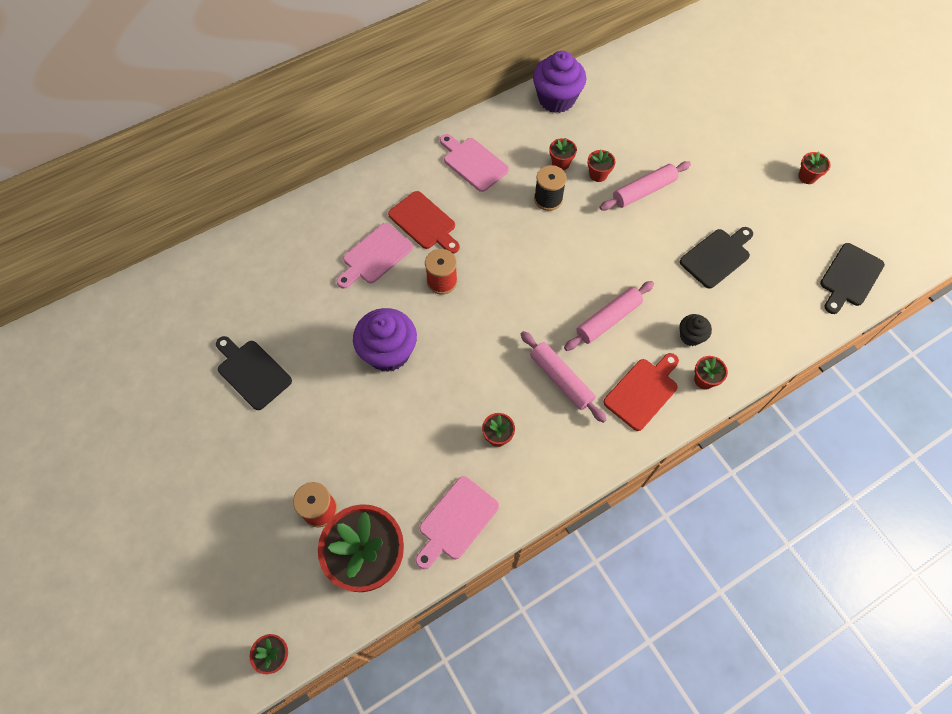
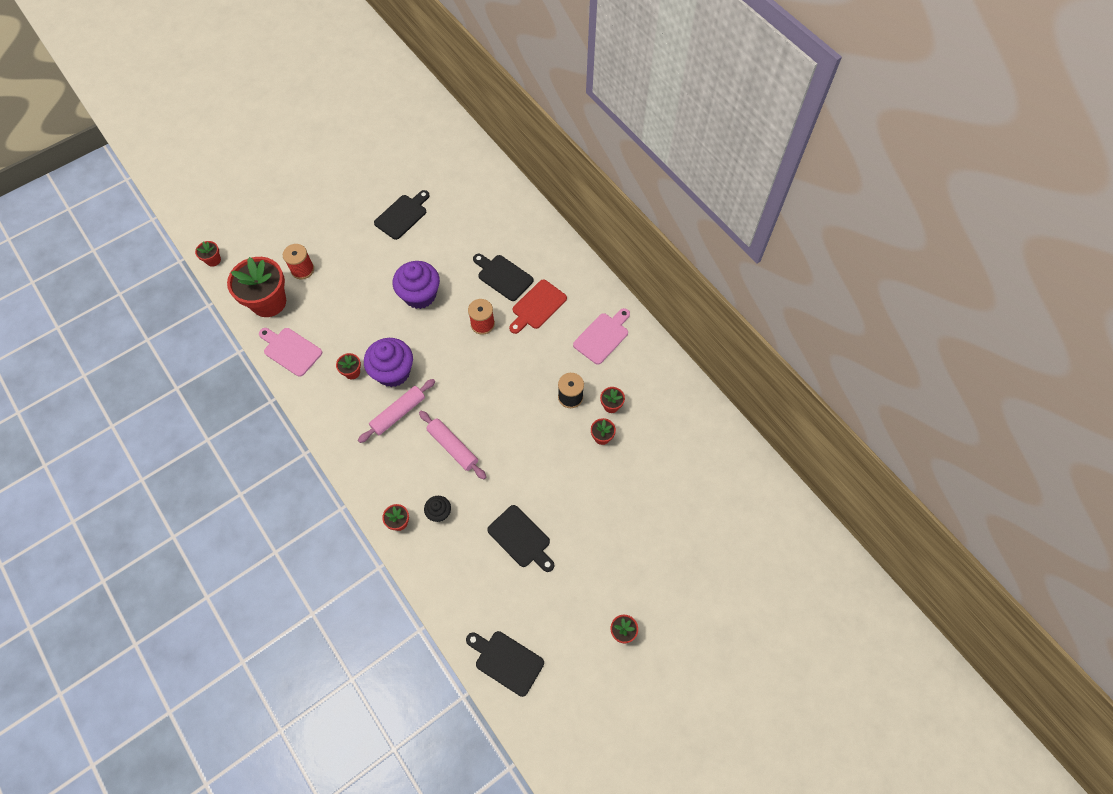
camera: 85 degrees right, 0 degrees up
pink cutting board [337,223,413,289] -> black cutting board [473,254,533,301]
purple cupcake [533,51,586,113] -> purple cupcake moved to [364,338,413,387]
pink rolling pin [600,161,691,210] -> none
red cutting board [603,353,679,431] -> none

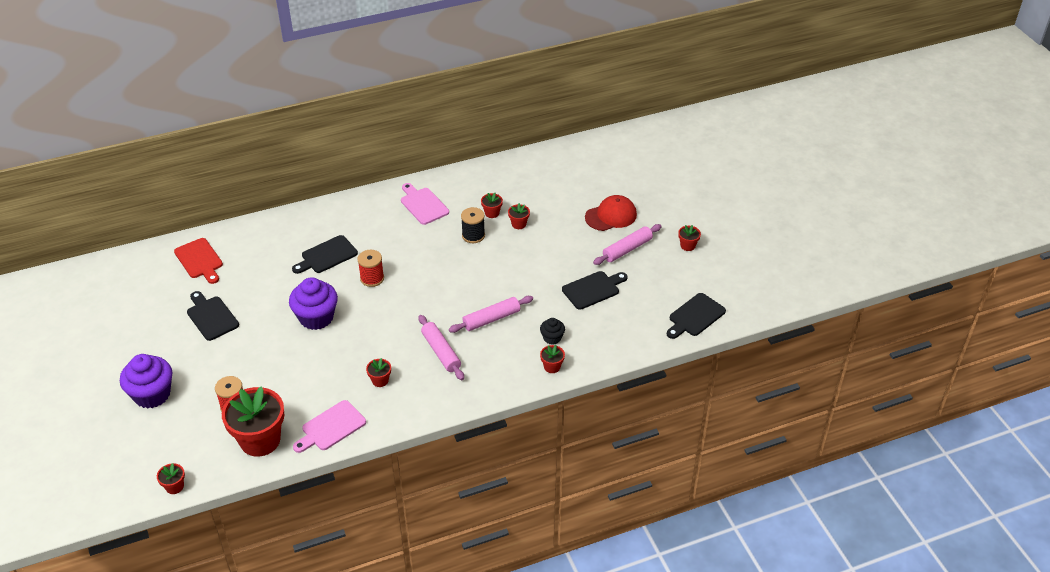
camera: 75 degrees left, 20 degrees down
purple cupcake [364,338,413,387] -> purple cupcake moved to [120,354,173,409]
red cutting board [509,280,567,334] -> red cutting board moved to [174,238,223,284]
none -> red cap [585,195,637,231]
none -> pink rolling pin [593,224,662,265]

